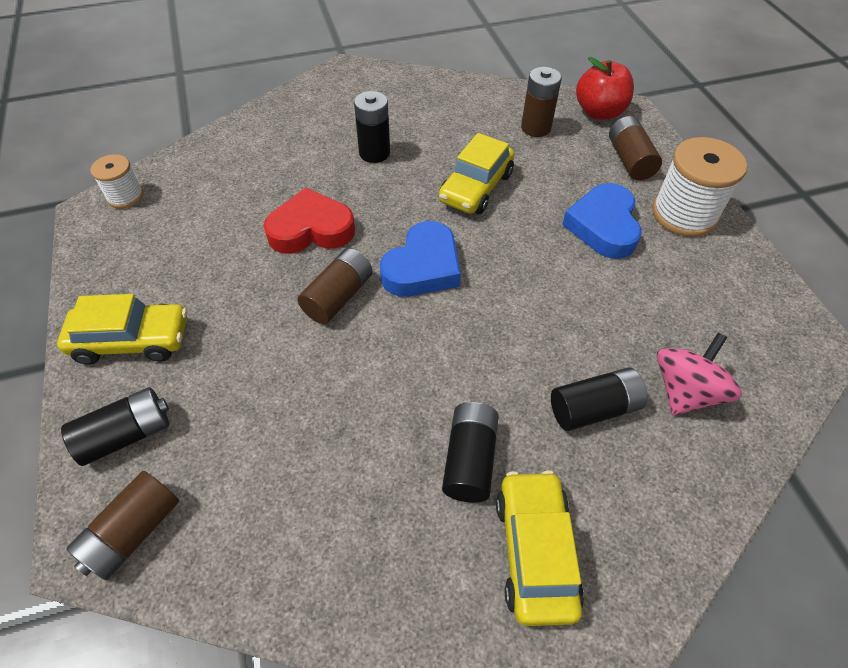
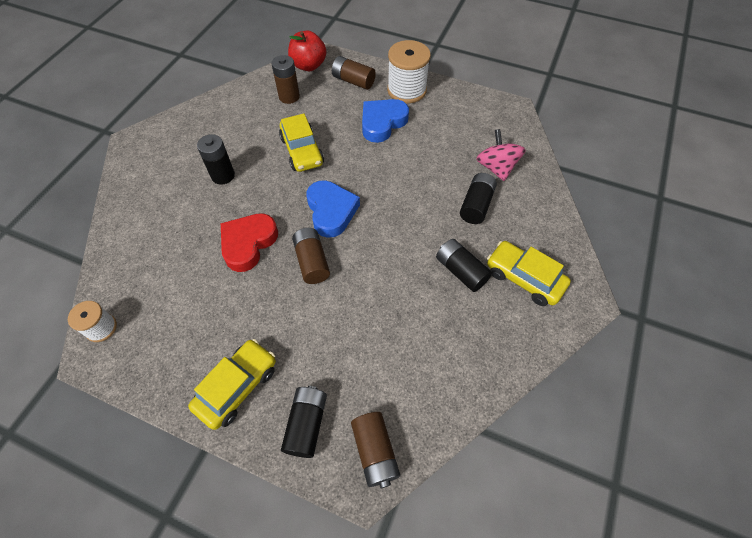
camera: 50 degrees left, 5 degrees up
blue heart [562,183,642,259] -> blue heart turned 90 degrees clockwise [362,99,409,143]

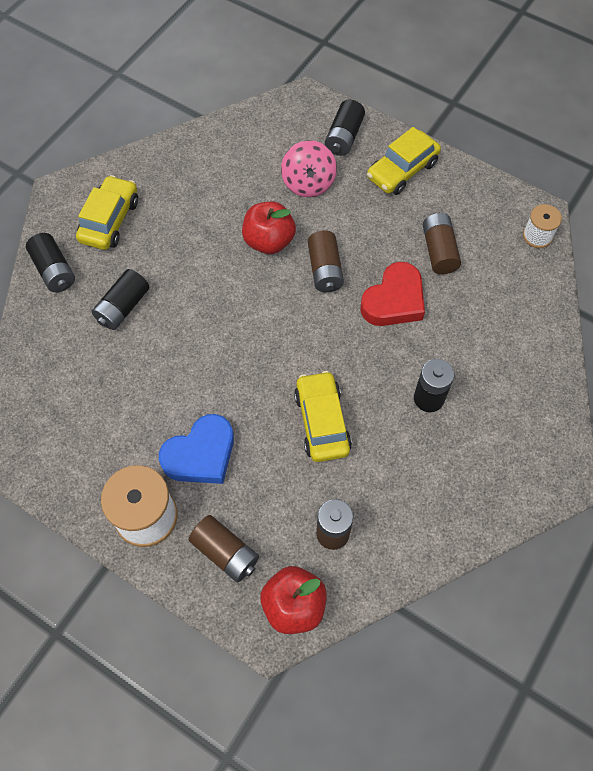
camera: 170 degrees left, 5 degrees up
blue heart [306,180,360,238] -> none
brown battery [351,412,400,488] -> brown battery moved to [423,213,461,274]
black battery [436,239,492,292] -> black battery moved to [26,233,75,292]
pink spinning top [476,129,526,181] -> pink spinning top moved to [281,140,337,197]
yellow car [487,241,571,306] -> yellow car turned 120 degrees counterclockwise [76,175,138,250]
none -> red apple [242,201,296,254]

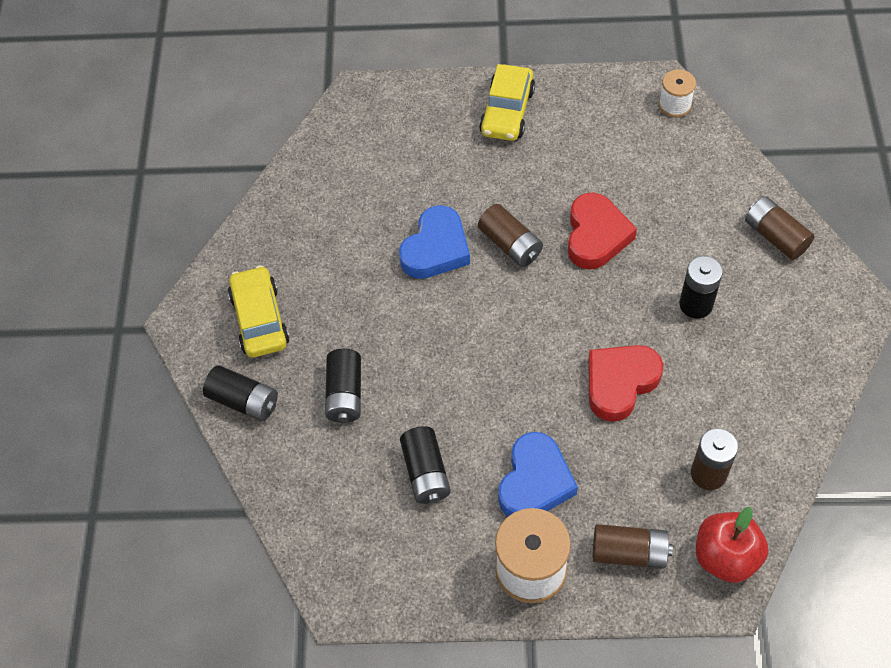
camera: 30 degrees left, 5 degrees down
red apple [242,201,296,254] -> blue heart [399,205,470,279]
pink spinning top [281,140,337,197] -> none
yellow car [294,371,352,462] -> red heart [588,345,663,422]
black battery [325,100,365,156] -> black battery moved to [400,426,451,504]
brown battery [423,213,461,274] -> brown battery moved to [745,196,815,260]

